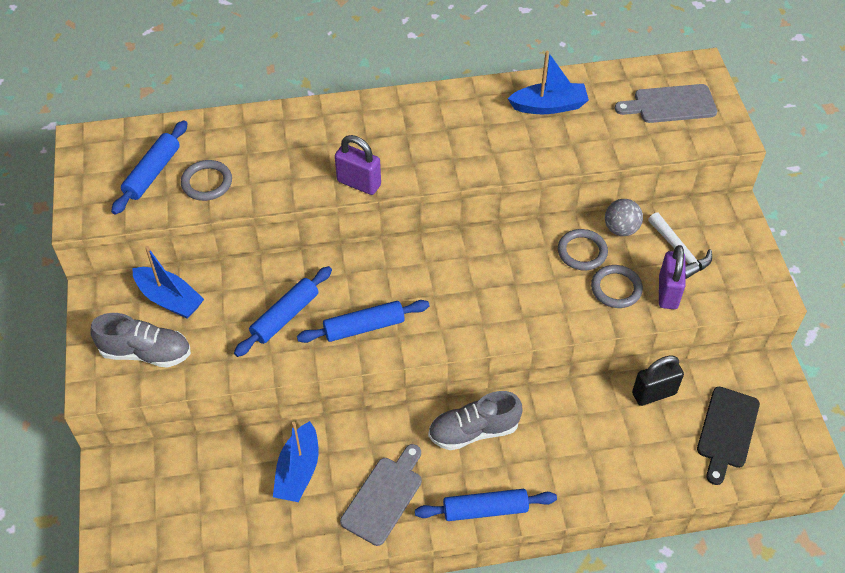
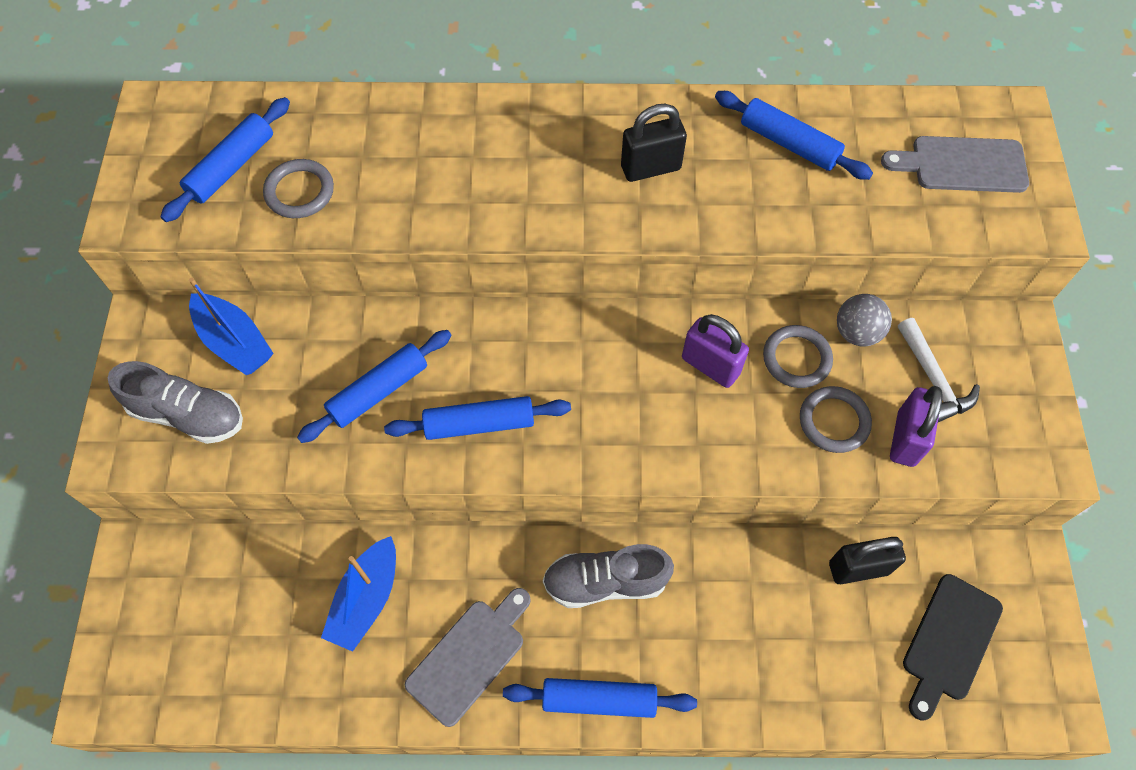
camera: 10 degrees right, 10 degrees up
purple padlock [335,135,381,195] -> purple padlock moved to [682,314,749,388]
blue boat [508,51,589,114] -> blue rolling pin [715,91,873,180]
none -> black padlock [621,104,687,182]

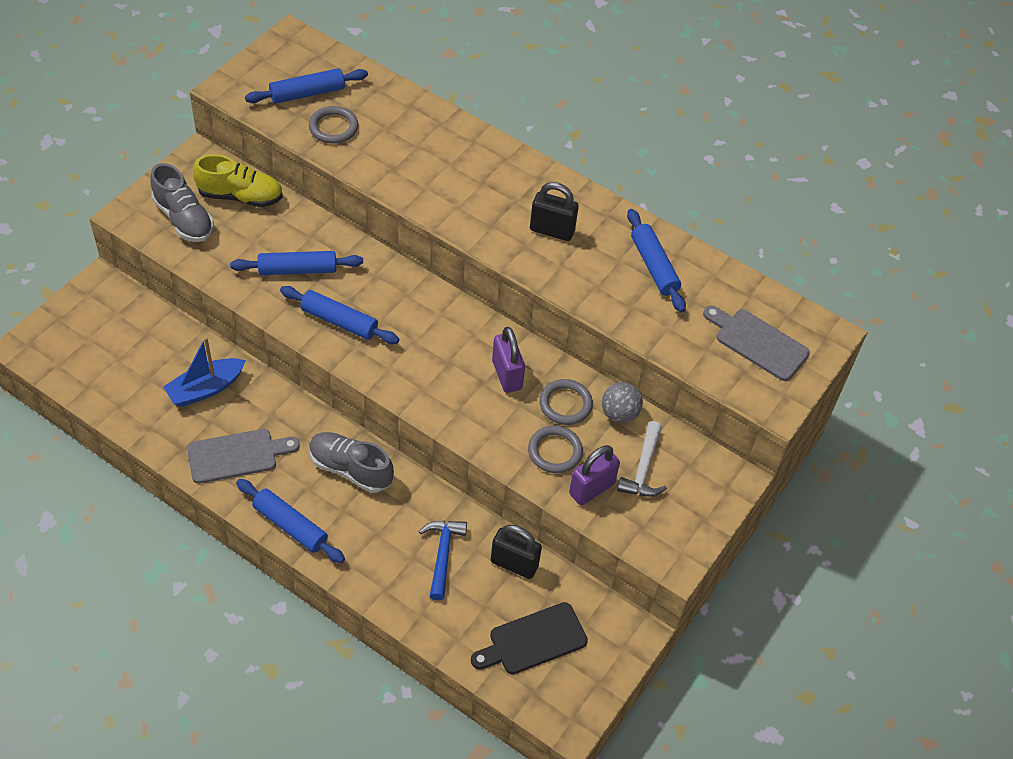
camera: 30 degrees right, 10 degrees down
blue boat [189,278,274,375] -> yellow shoe [193,154,283,207]
none -> blue hammer [419,521,467,600]

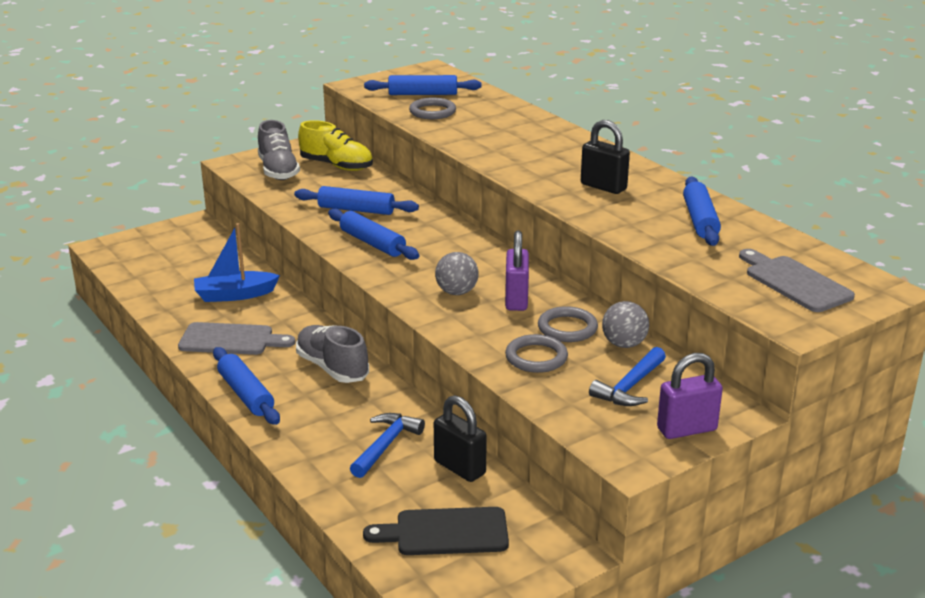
camera: 25 degrees right, 25 degrees down
purple padlock [569,445,620,505] -> purple padlock moved to [657,353,723,439]
white hammer [617,421,667,497] -> blue hammer [589,347,666,406]
none -> grey ball [435,252,478,295]

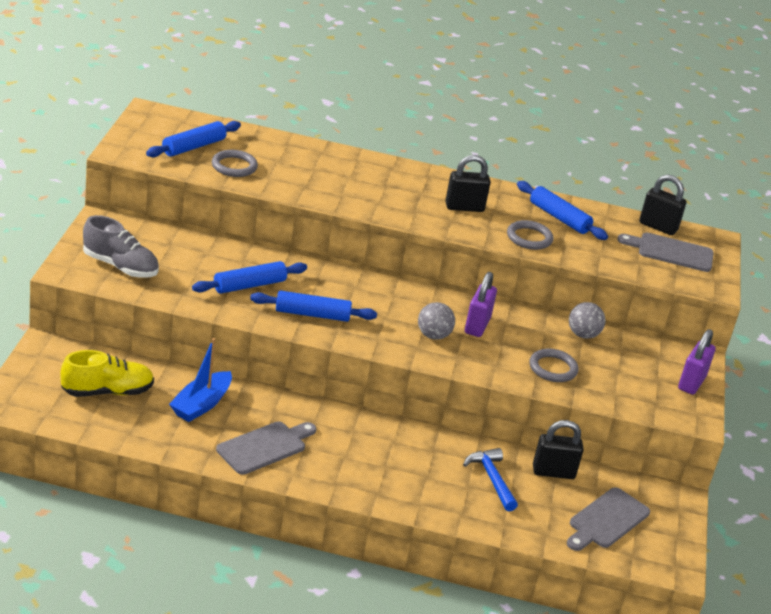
camera: 50 degrees left, 5 degrees up
blue rolling pin [213,347,280,425] -> none
grey shoe [296,325,369,383] -> none
yellow shoe [298,120,373,171] -> yellow shoe moved to [60,350,154,397]
black cutting board [363,507,509,555] -> grey cutting board [567,487,650,551]
purple padlock [505,231,529,311] -> purple padlock turned 60 degrees clockwise [465,272,497,337]
grey ring [538,306,598,342] -> grey ring moved to [507,220,553,250]
blue hammer [589,347,666,406] -> none
none -> black padlock [639,175,686,235]

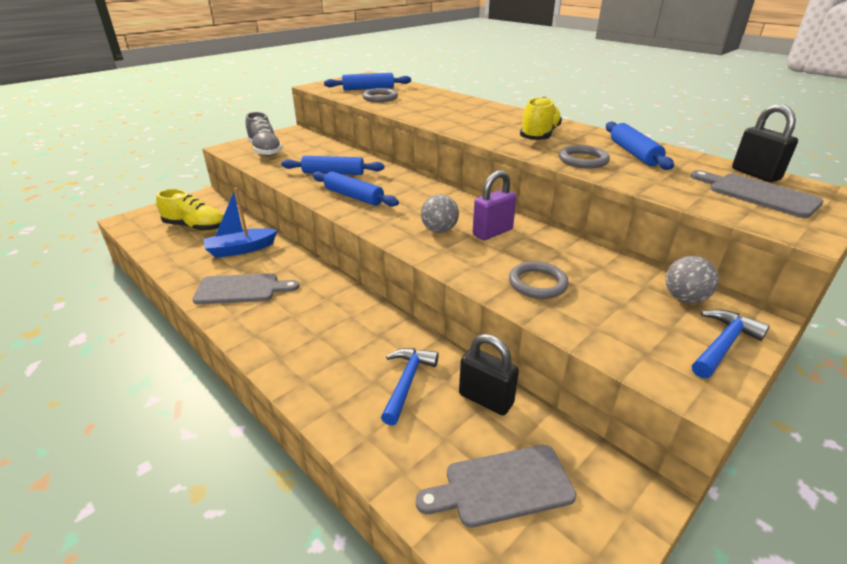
camera: 40 degrees right, 0 degrees up
black padlock [445,155,491,212] -> yellow shoe [520,97,562,140]
grey ball [569,302,606,339] -> grey ball moved to [665,256,719,303]
purple padlock [678,329,716,395] -> blue hammer [692,309,770,378]

